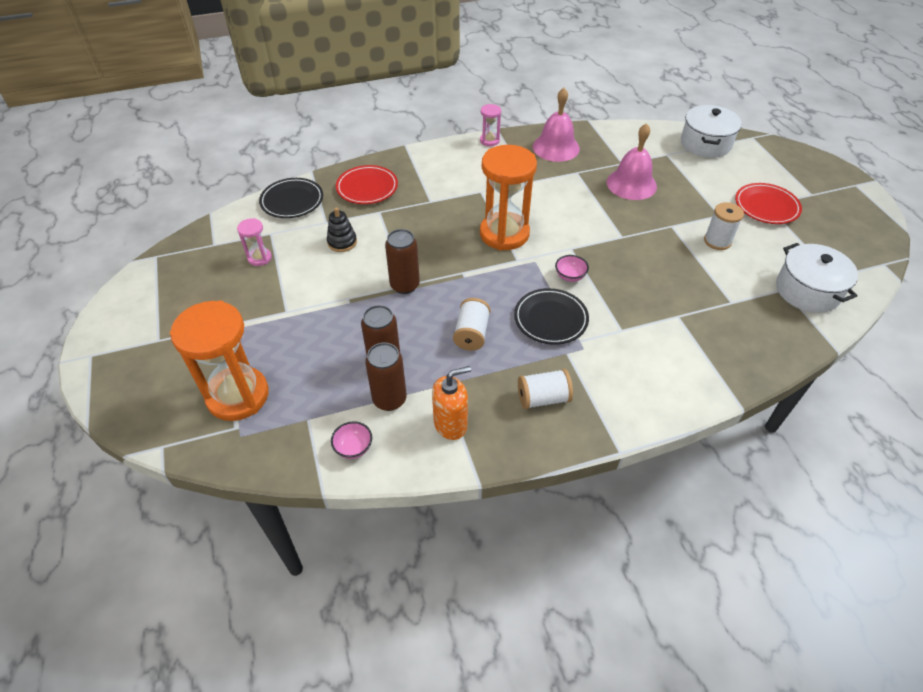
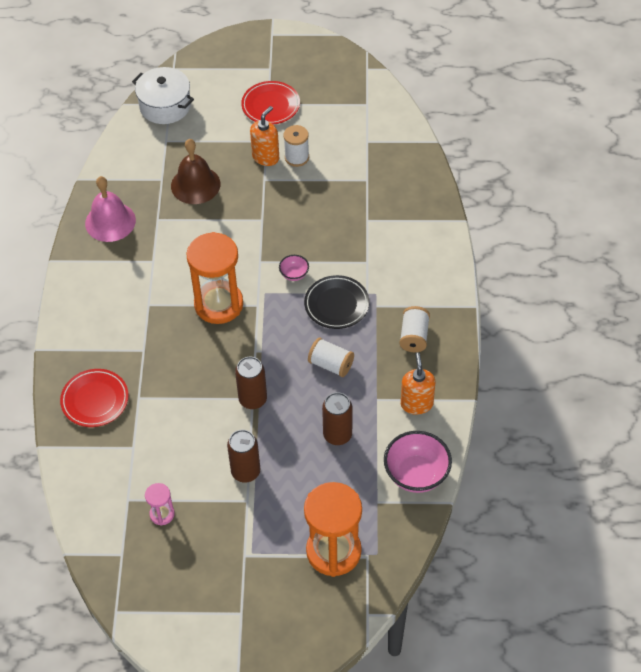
camera: 70 degrees left, 5 degrees up
black plate [259,178,323,218] -> none
black stacking toy [327,207,357,252] -> none
pink bowl [331,422,372,459] -> pink bowl [384,431,452,493], size x2.02
brown can [365,343,406,411] -> brown can moved to [227,430,260,483]
pink hourglass [480,104,501,146] -> none
pink bell [607,123,657,200] -> brown bell [171,139,220,204]
white pot [776,243,858,313] -> none
none -> orange soap dispenser [250,106,279,166]

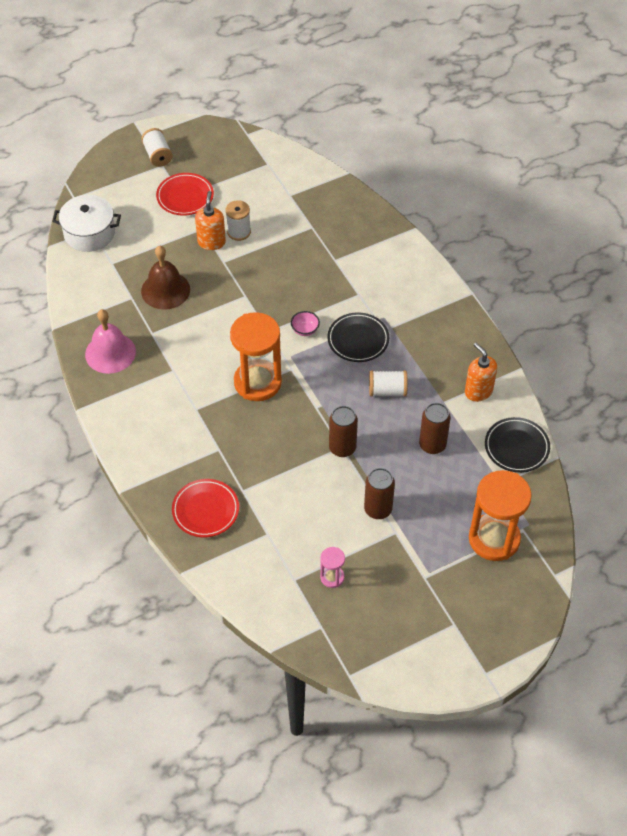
camera: 30 degrees left, 0 degrees up
pink bowl [384,431,452,493] -> black plate [485,417,550,473]
white spool [399,306,430,352] -> white spool moved to [141,128,173,167]

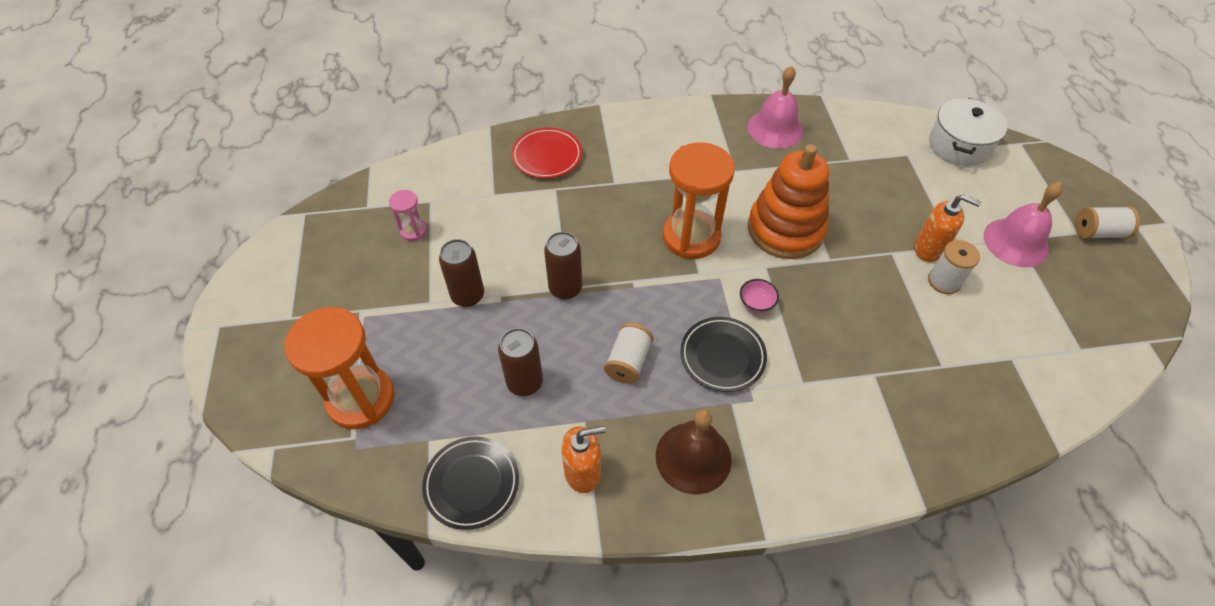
camera: 110 degrees right, 0 degrees up
brown bell [141,246,190,310] -> brown bell moved to [656,409,732,494]
red plate [156,173,214,216] -> pink bell [984,182,1063,267]
none -> orange stacking toy [748,144,829,259]

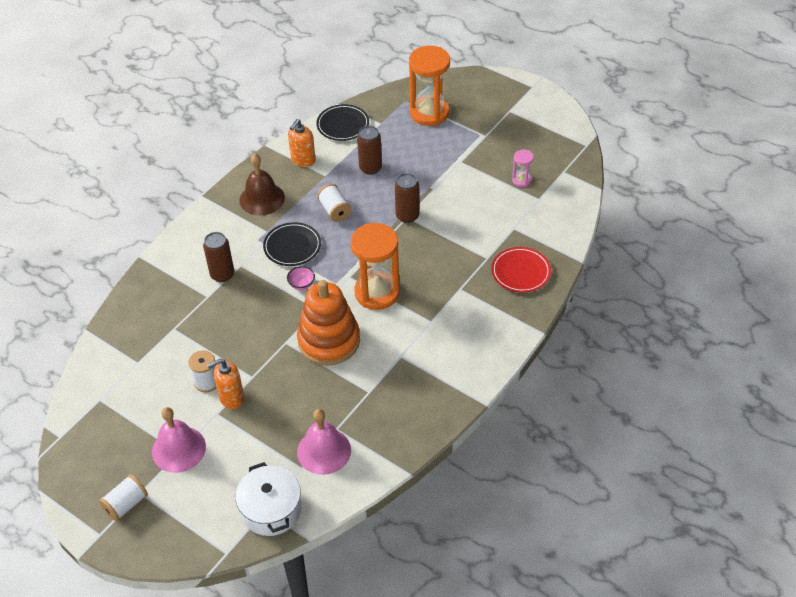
camera: 135 degrees right, 5 degrees down
brown can [439,239,484,307] -> brown can moved to [203,232,234,282]
pink bell [748,66,804,149] -> pink bell moved to [297,409,351,475]

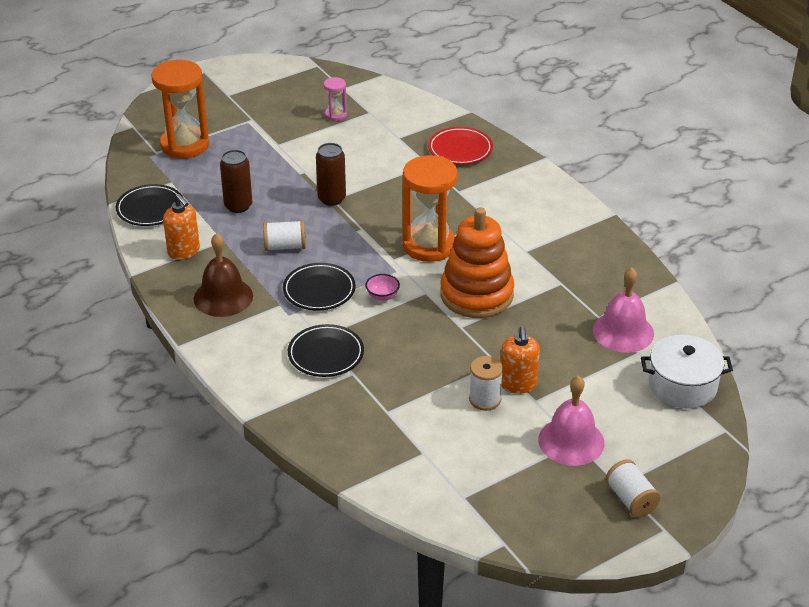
camera: 70 degrees left, 10 degrees down
brown can [203,232,234,282] -> black plate [288,324,364,377]

